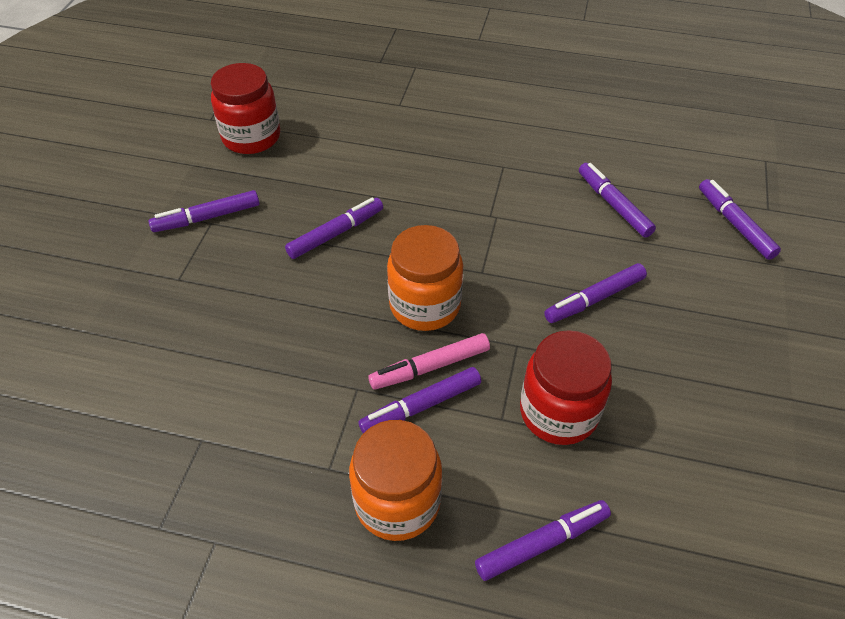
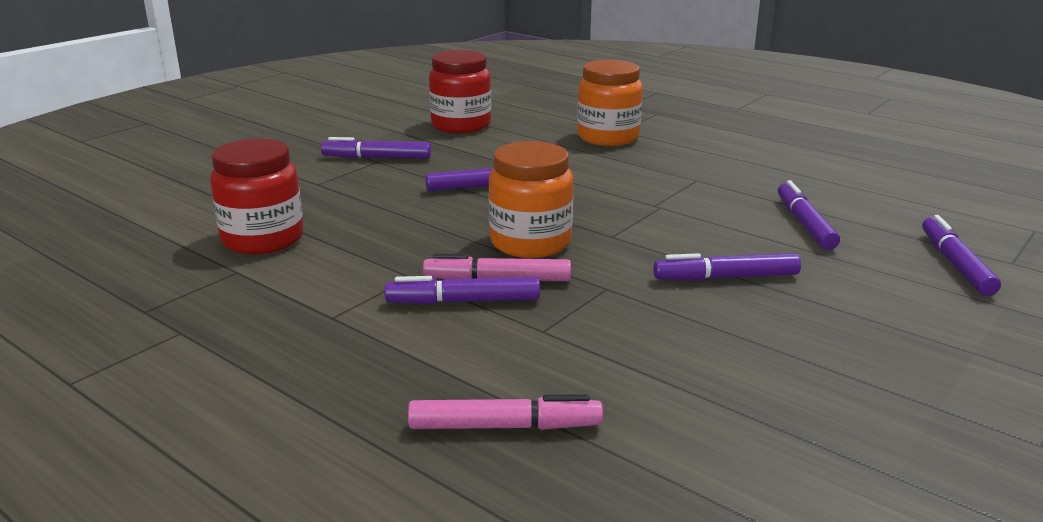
camera: 25 degrees right, 25 degrees down
orange jar [349,420,442,541] -> orange jar moved to [577,59,643,146]
purple marker [475,500,611,581] -> pink marker [408,394,603,430]
red jar [520,330,612,445] -> red jar moved to [210,138,304,254]

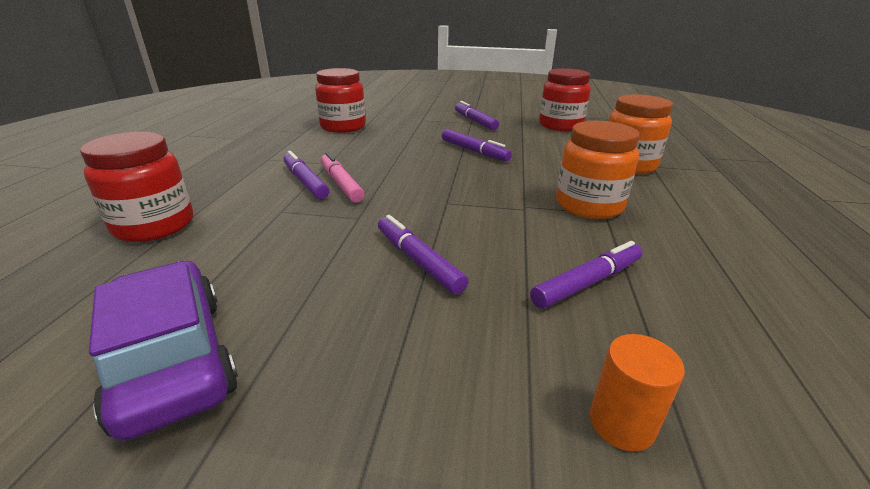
camera: 60 degrees right, 5 degrees up
pink marker [408,394,603,430] -> red jar [80,132,193,242]
orange jar [488,141,573,258] -> orange jar moved to [556,121,640,219]
purple marker [922,215,1001,296] -> orange cylinder [590,334,685,451]
none -> purple car [89,261,238,441]

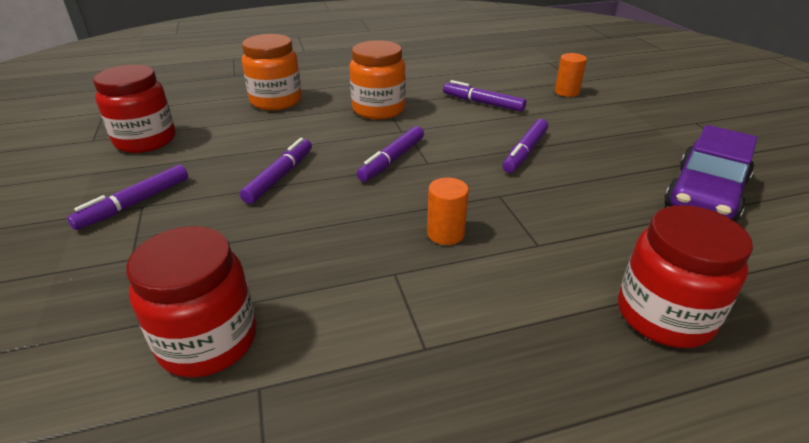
camera: 115 degrees left, 5 degrees up
purple marker [283,151,329,199] -> purple marker moved to [357,126,424,182]
pink marker [321,152,365,203] -> orange cylinder [427,178,469,245]

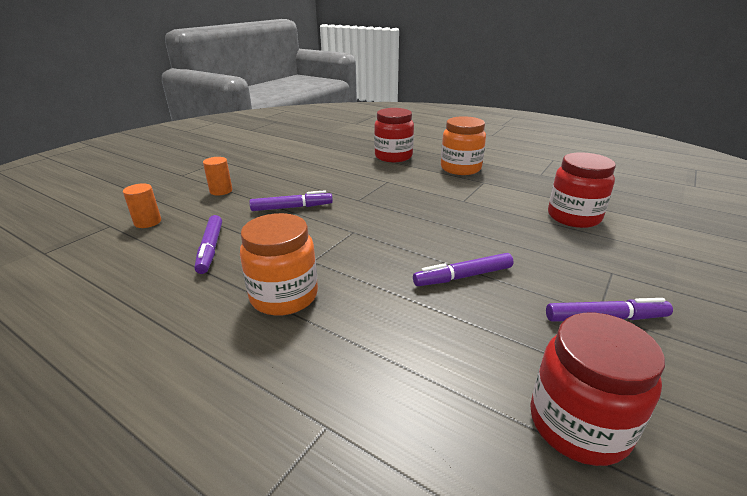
camera: 130 degrees left, 5 degrees down
orange jar [242,34,302,110] -> orange jar moved to [441,116,486,175]
purple marker [357,126,424,182] -> none
orange cylinder [427,178,469,245] -> orange cylinder moved to [203,157,232,195]
purple car [664,125,757,222] -> none

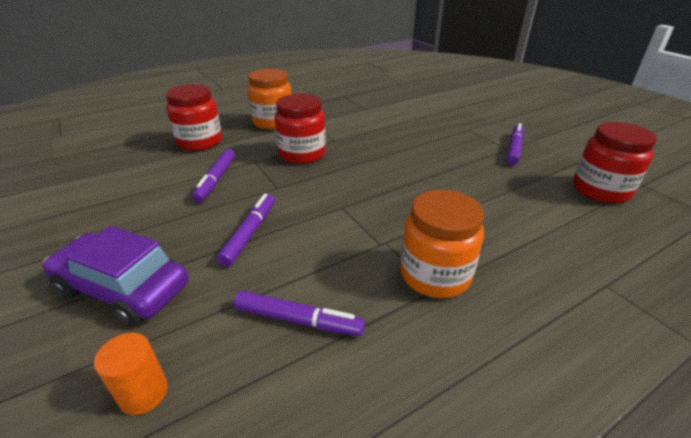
camera: 65 degrees left, 5 degrees up
orange cylinder [203,157,232,195] -> purple car [43,226,188,326]
purple marker [413,253,514,286] -> purple marker moved to [192,149,235,202]
red jar [548,152,616,228] -> red jar moved to [274,93,326,164]

